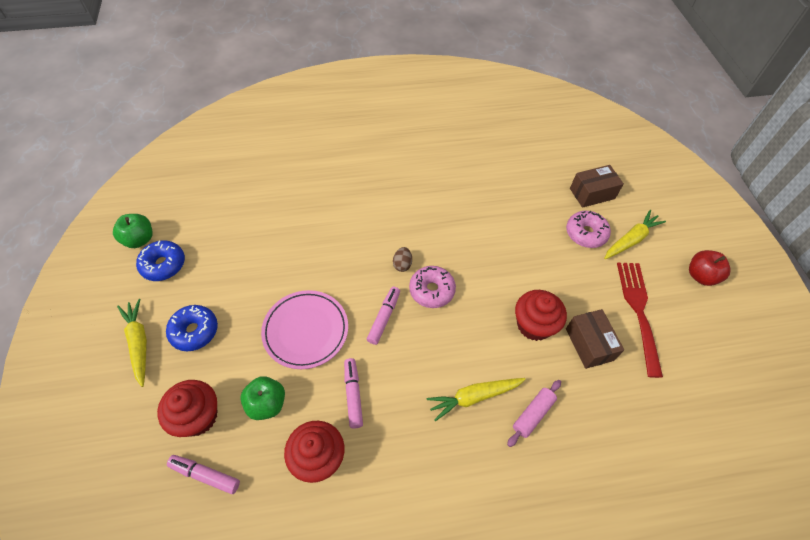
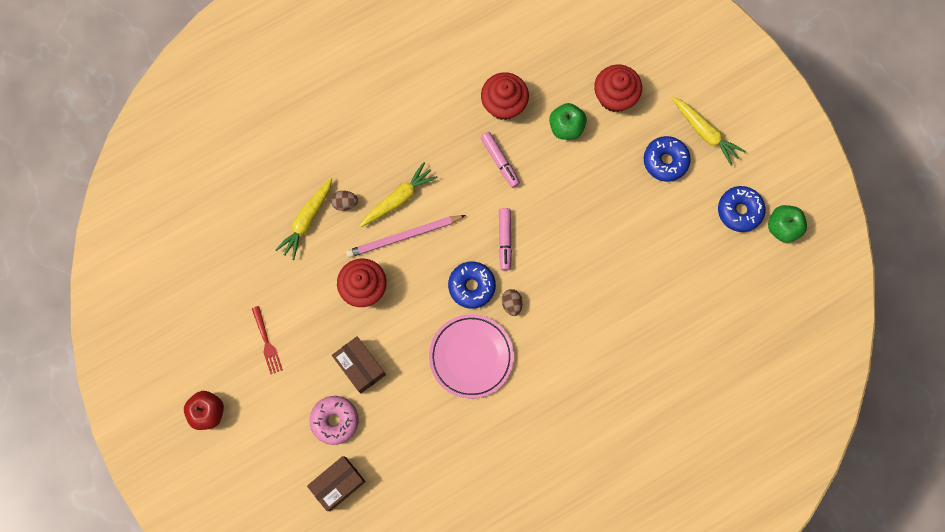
camera: 160 degrees right, 20 degrees up
pink marker [167,455,240,494] -> none
pink plate [261,290,348,369] -> pink plate moved to [429,314,514,399]
pink donut [409,266,456,308] -> blue donut [448,261,496,309]
pink rolling pin [507,380,561,447] -> brown egg [331,191,358,211]
brown box [566,309,624,369] -> brown box moved to [332,336,386,394]
yellow carrot [604,210,666,259] -> yellow carrot moved to [275,177,332,260]
red fork [617,263,663,378] -> red fork [252,306,283,374], size x0.54
none -> pink pencil [346,215,466,258]

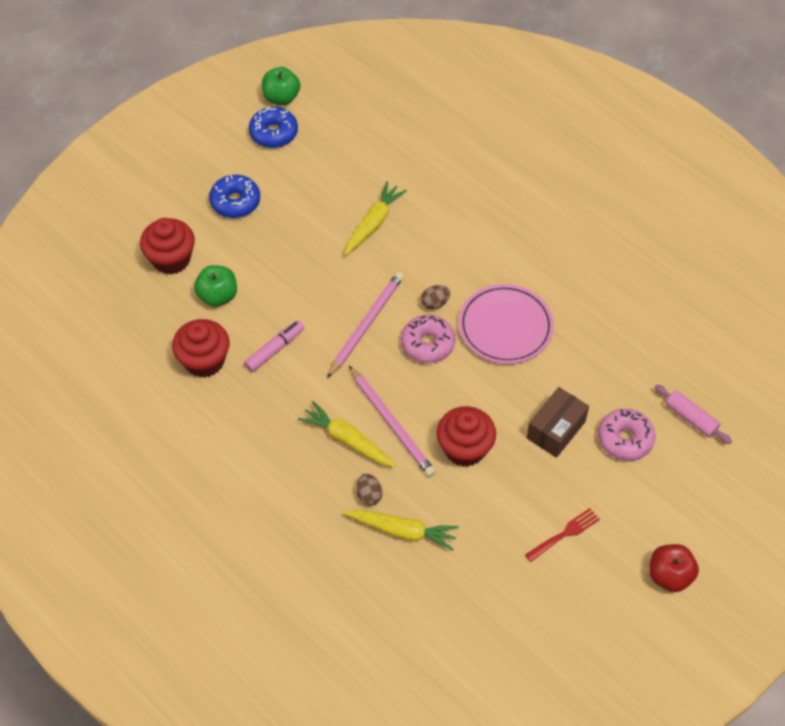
camera: 105 degrees left, 20 degrees down
brown box [307,456,366,511] -> pink rolling pin [655,385,732,444]
blue donut [448,261,496,309] -> pink donut [401,315,455,363]
pink marker [499,208,512,271] -> pink pencil [327,272,404,378]
yellow carrot [672,97,746,166] -> yellow carrot moved to [344,181,407,256]

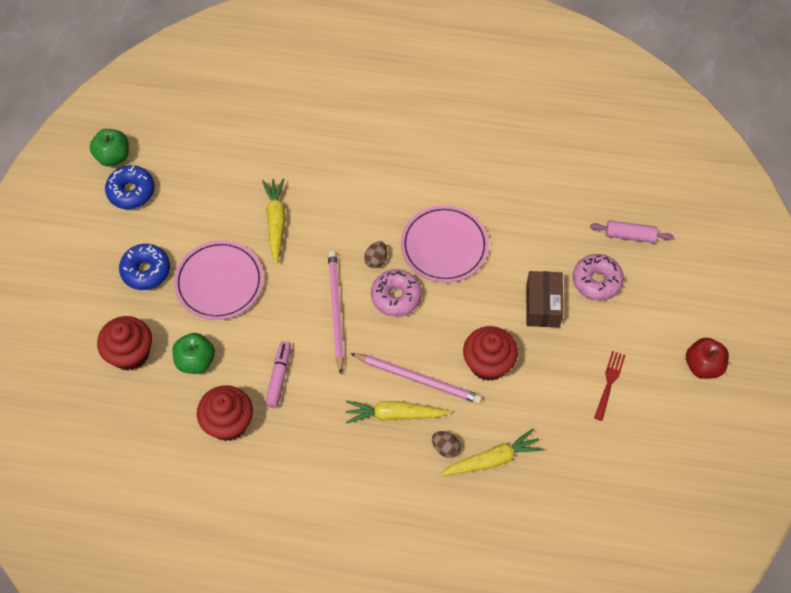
camera: 35 degrees left, 5 degrees up
none -> pink plate [174,240,264,320]

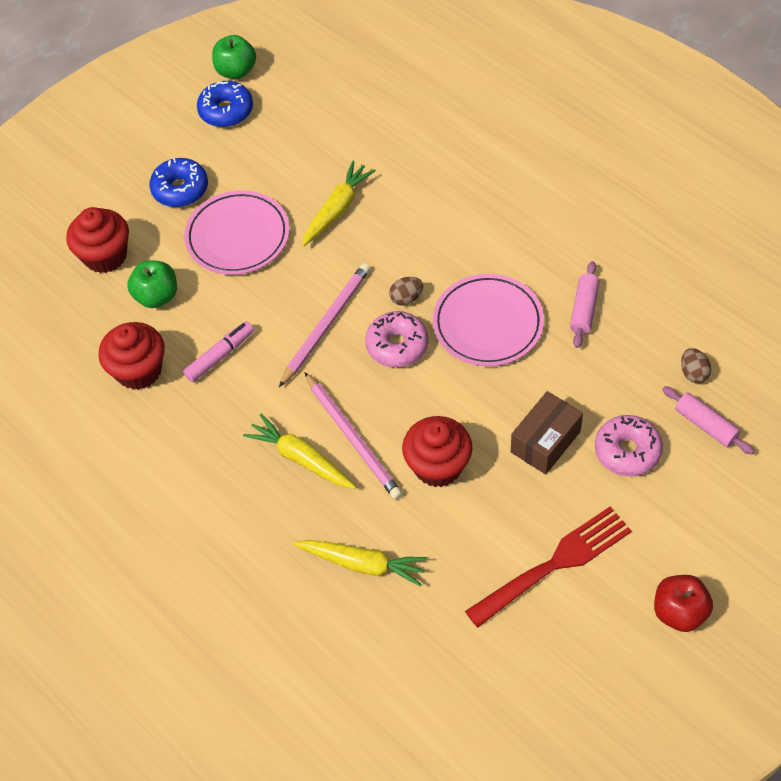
camera: 40 degrees right, 5 degrees down
brown egg [432,431,461,458] -> brown egg moved to [681,348,711,383]
red fork [594,351,625,421] -> red fork [465,507,632,628], size x1.85
none -> pink rolling pin [570,261,600,348]

